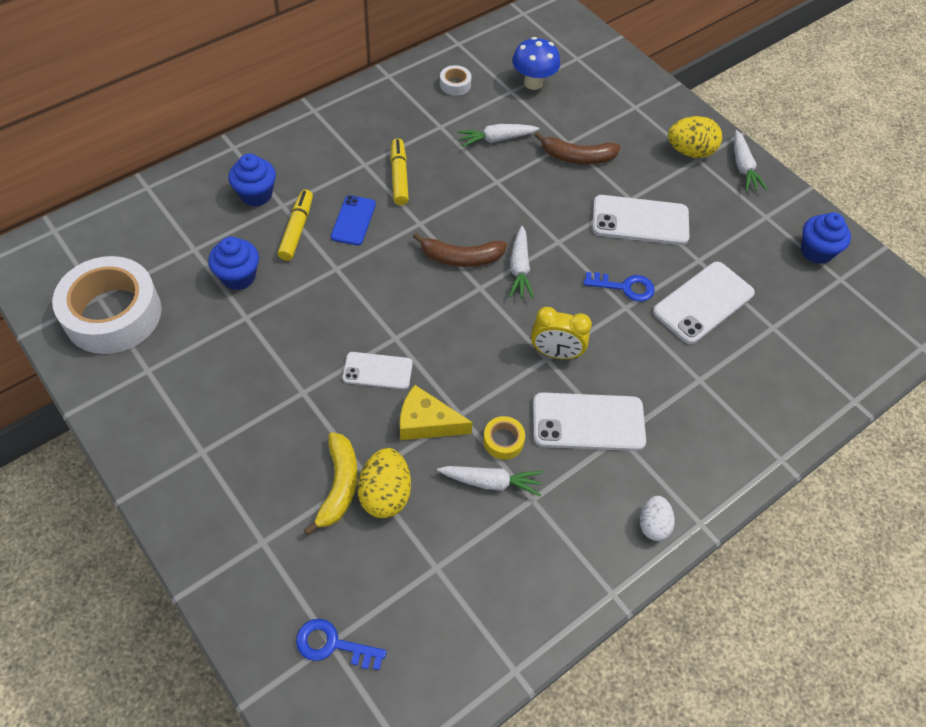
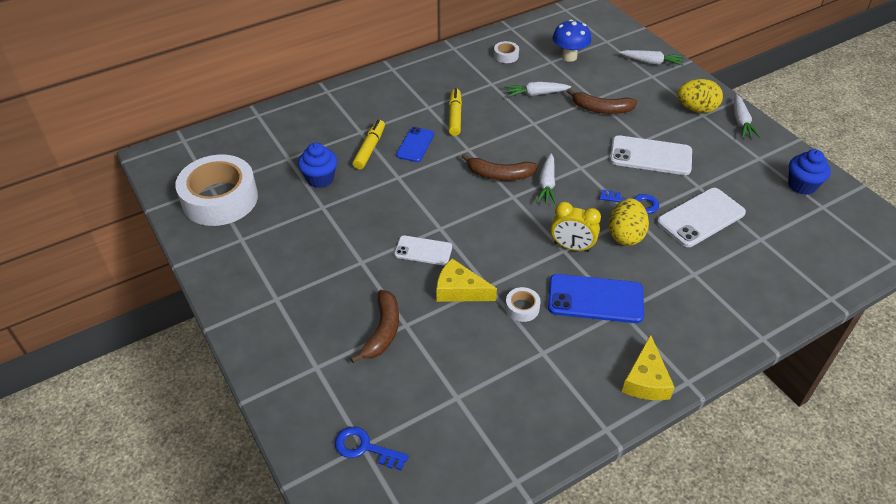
camera: 10 degrees right, 10 degrees down
blue cupcake [229,154,276,207] -> none
yellow banana [304,432,358,535] -> brown banana [350,290,399,363]
yellow egg [357,448,411,518] -> yellow egg moved to [609,198,649,246]
white carrot [437,466,543,497] -> white carrot moved to [619,50,684,66]
yellow tape [483,416,525,460] -> white tape [505,287,541,322]
white phone [533,392,646,451] -> blue phone [548,274,644,323]
white egg [640,496,675,541] -> yellow cheese [622,334,675,400]

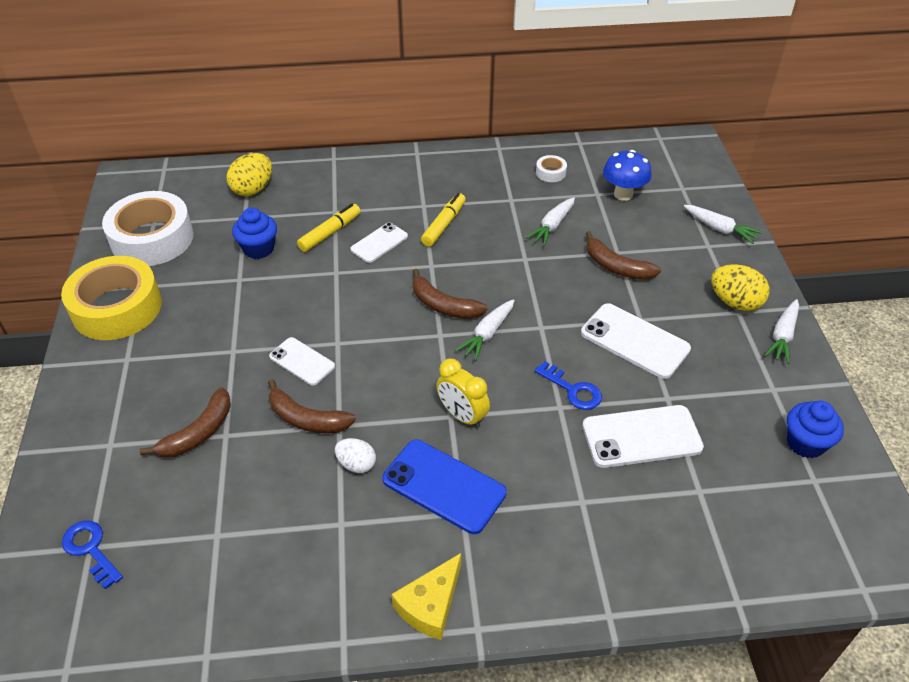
camera: 25 degrees right, 0 degrees up
blue phone [396,127,434,162] -> white phone [350,223,408,263]
yellow cheese [436,258,497,302] -> brown banana [268,379,356,433]
white carrot [504,82,571,97] -> white carrot turned 75 degrees counterclockwise [526,197,575,246]
white tape [505,287,541,322] -> white egg [335,438,376,473]
yellow egg [609,198,649,246] -> yellow egg moved to [227,153,272,196]
none -> yellow tape [61,256,162,340]

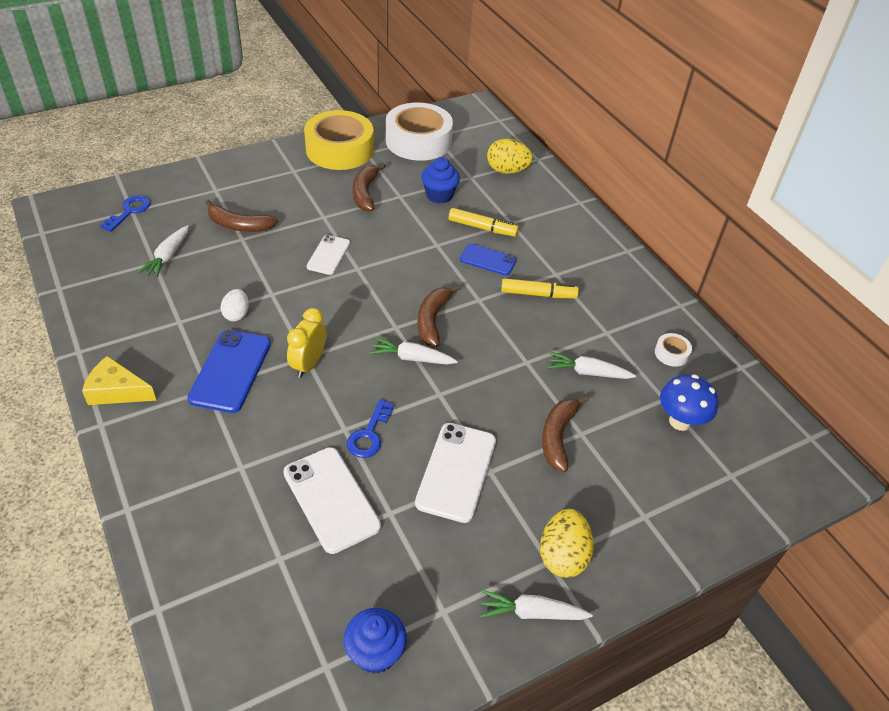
camera: 65 degrees right, 0 degrees up
brown banana [268,379,356,433] -> brown banana moved to [353,163,386,212]
white phone [350,223,408,263] -> blue phone [460,244,517,275]
white carrot [684,205,762,244] -> white carrot moved to [138,225,189,278]

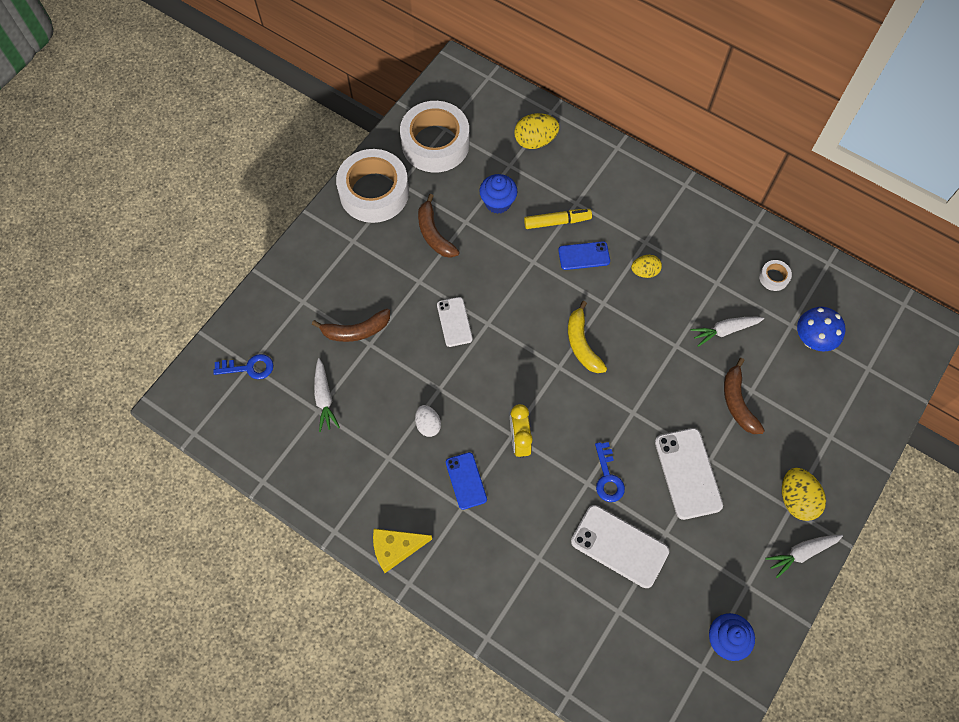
camera: 25 degrees left, 20 degrees up
blue key [100,195,150,232] -> blue key turned 90 degrees clockwise [213,354,273,379]
blue phone [187,330,271,413] -> blue phone [446,452,487,510], size x0.62
yellow tape [304,110,374,170] -> white tape [336,149,409,223]
white carrot [369,337,458,365] -> none
brown banana [418,285,460,347] -> yellow banana [568,301,607,373]
yellow marker [501,278,579,298] -> yellow egg [631,255,662,278]

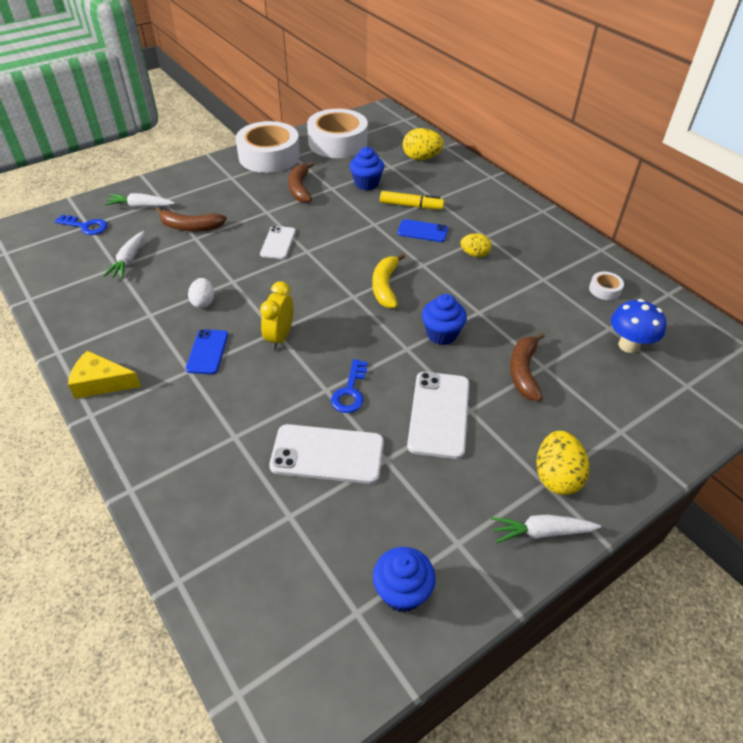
camera: 20 degrees right, 20 degrees down
white phone [571,505,669,588] -> white phone turned 45 degrees counterclockwise [269,424,384,484]
white carrot [691,317,764,347] -> white carrot moved to [104,193,175,208]
none -> blue cupcake [422,294,467,345]

